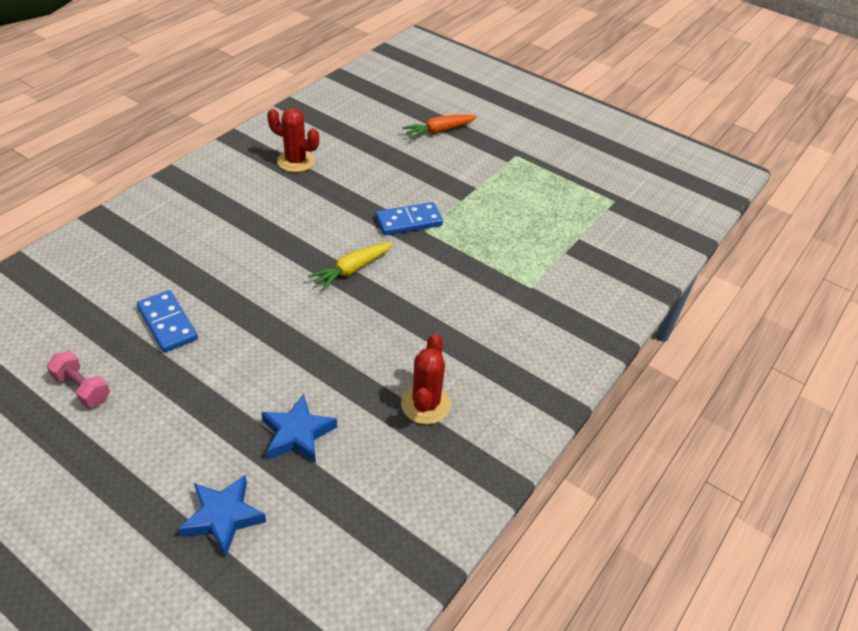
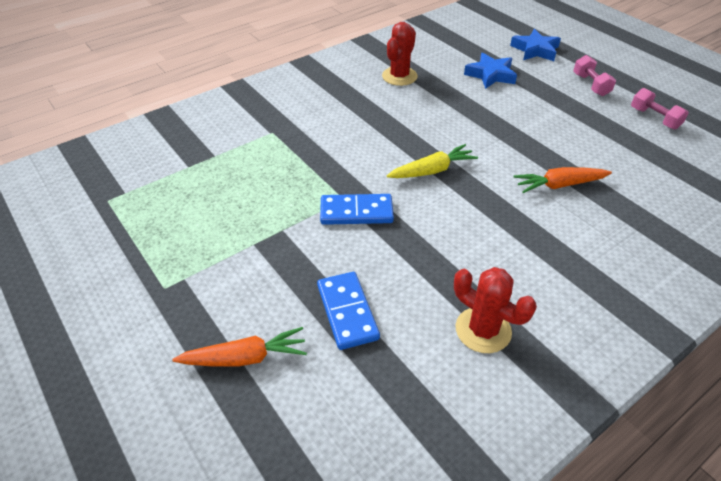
camera: 160 degrees left, 0 degrees up
blue domino [137,290,198,352] -> blue domino moved to [317,272,380,350]
none -> orange carrot [514,167,612,193]
none -> pink dumbbell [573,55,616,96]

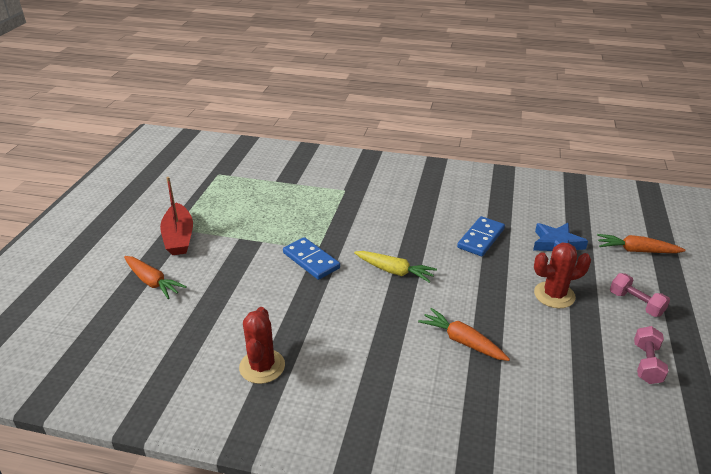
camera: 50 degrees right, 10 degrees down
blue domino [317,272,380,350] -> blue domino moved to [457,216,505,256]
red cactus [382,22,417,86] -> red cactus moved to [534,242,591,308]
blue star [510,29,561,61] -> orange carrot [597,234,686,253]
pink dumbbell [573,55,616,96] -> pink dumbbell turned 75 degrees counterclockwise [610,273,670,317]
none -> red boat [160,177,193,255]

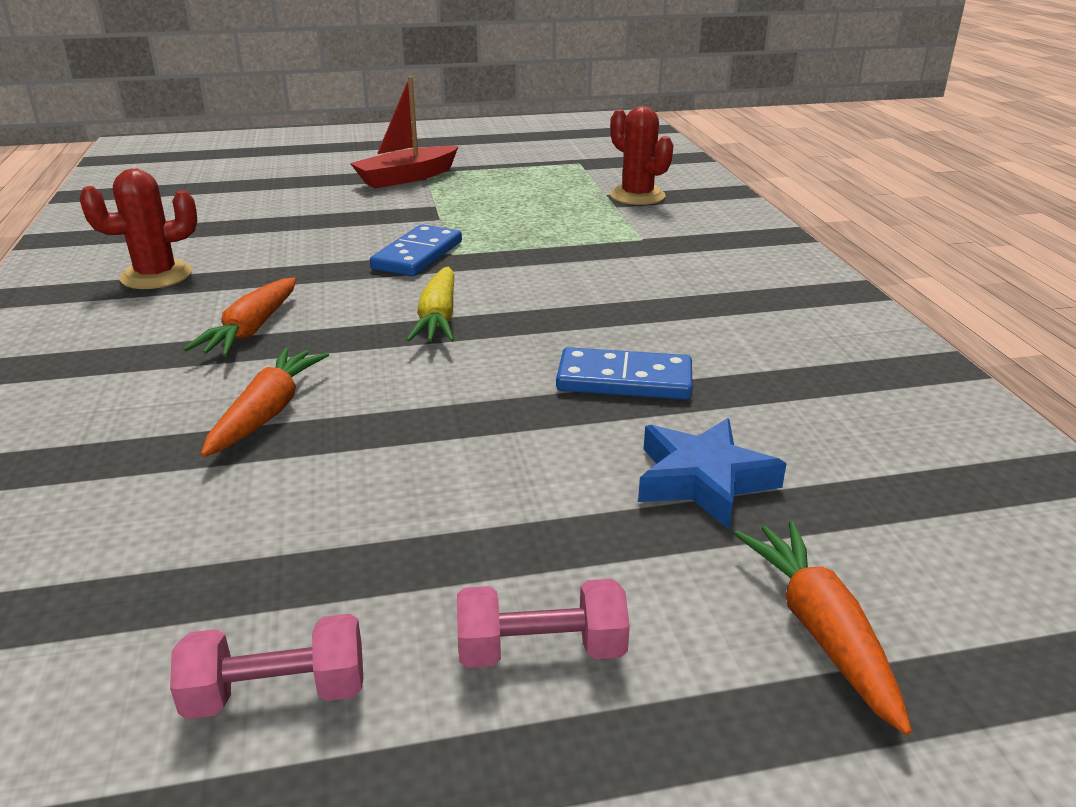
camera: 65 degrees right, 5 degrees down
orange carrot [124,256,187,299] -> orange carrot moved to [183,278,296,356]
red cactus [534,242,591,308] -> red cactus moved to [610,106,674,205]
pink dumbbell [610,273,670,317] -> pink dumbbell turned 60 degrees clockwise [457,579,630,668]

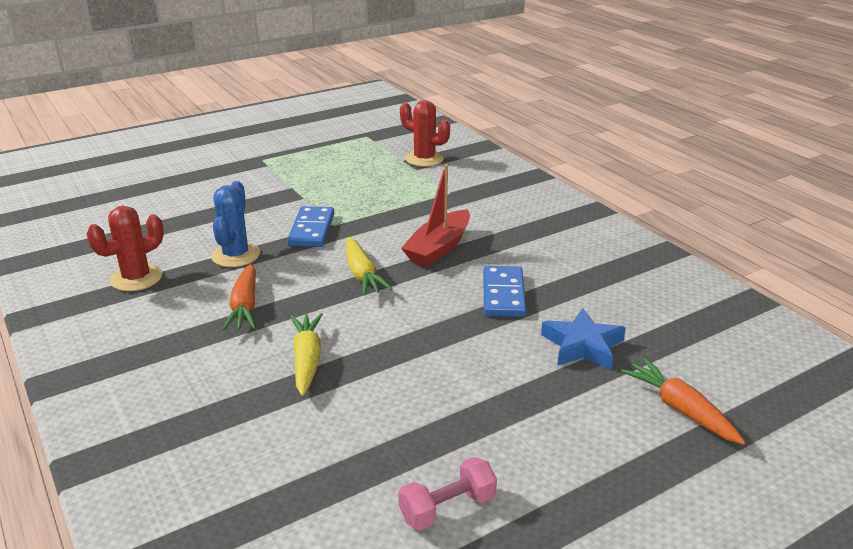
camera: 20 degrees left, 0 degrees up
orange carrot [201,347,329,457] -> yellow carrot [290,313,323,396]
red boat [350,76,459,189] -> red boat moved to [401,164,470,267]
pink dumbbell [457,579,630,668] -> none
blue domino [556,347,692,400] -> blue domino turned 75 degrees counterclockwise [483,266,526,317]
none -> blue cactus [211,181,260,267]

